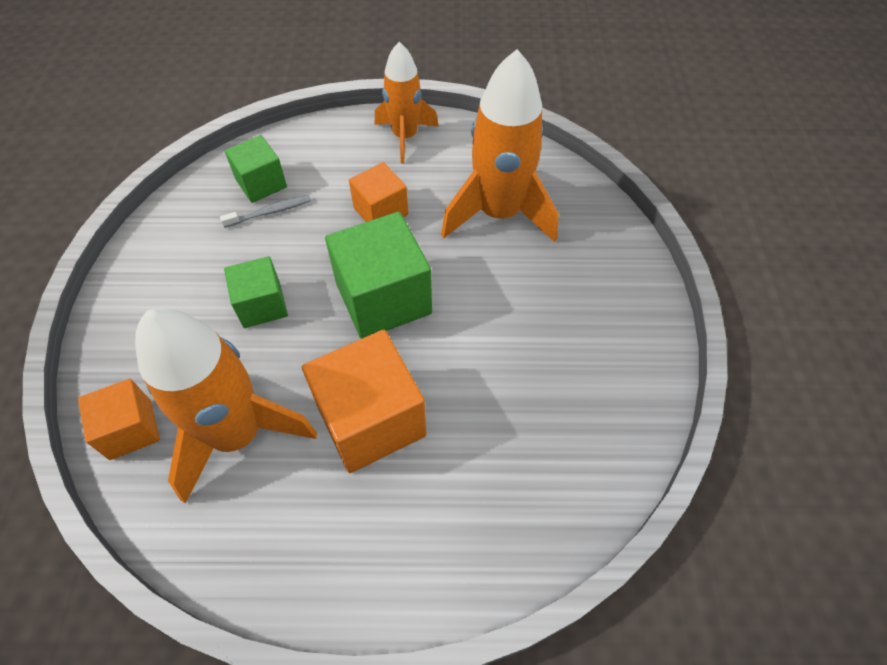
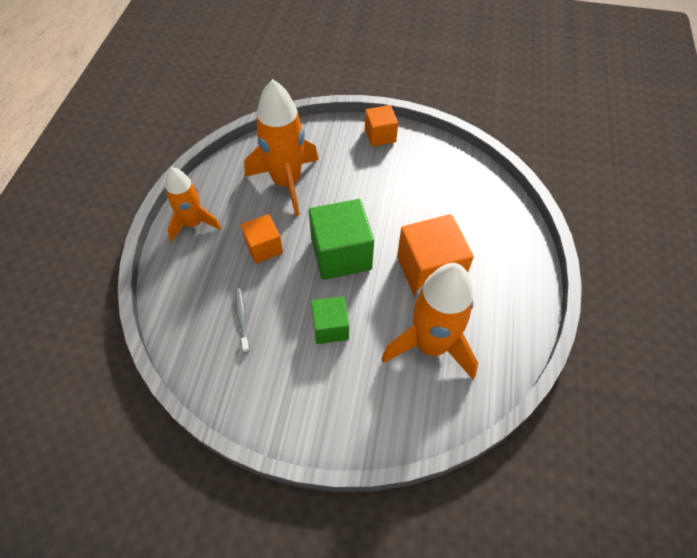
camera: 80 degrees left, 0 degrees up
orange cube [78,379,160,460] -> orange cube moved to [365,105,398,147]
green cube [225,135,287,203] -> none

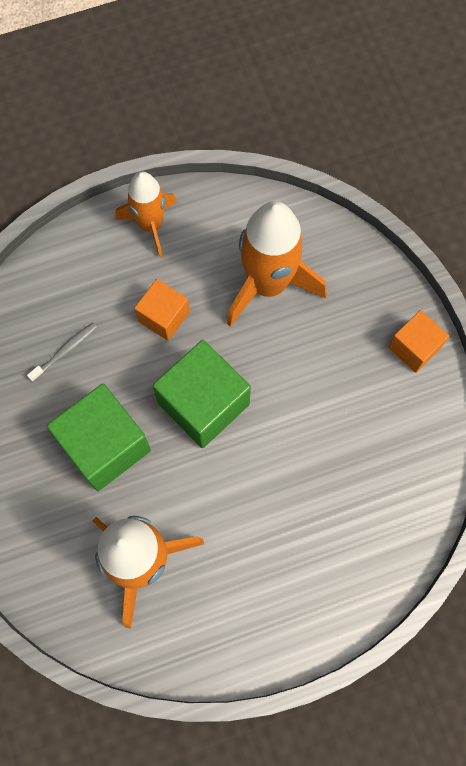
camera: 60 degrees right, 15 degrees up
green cube [311,296,349,344] -> green cube [47,383,151,491], size x1.70
orange cube [397,214,474,297] -> none

